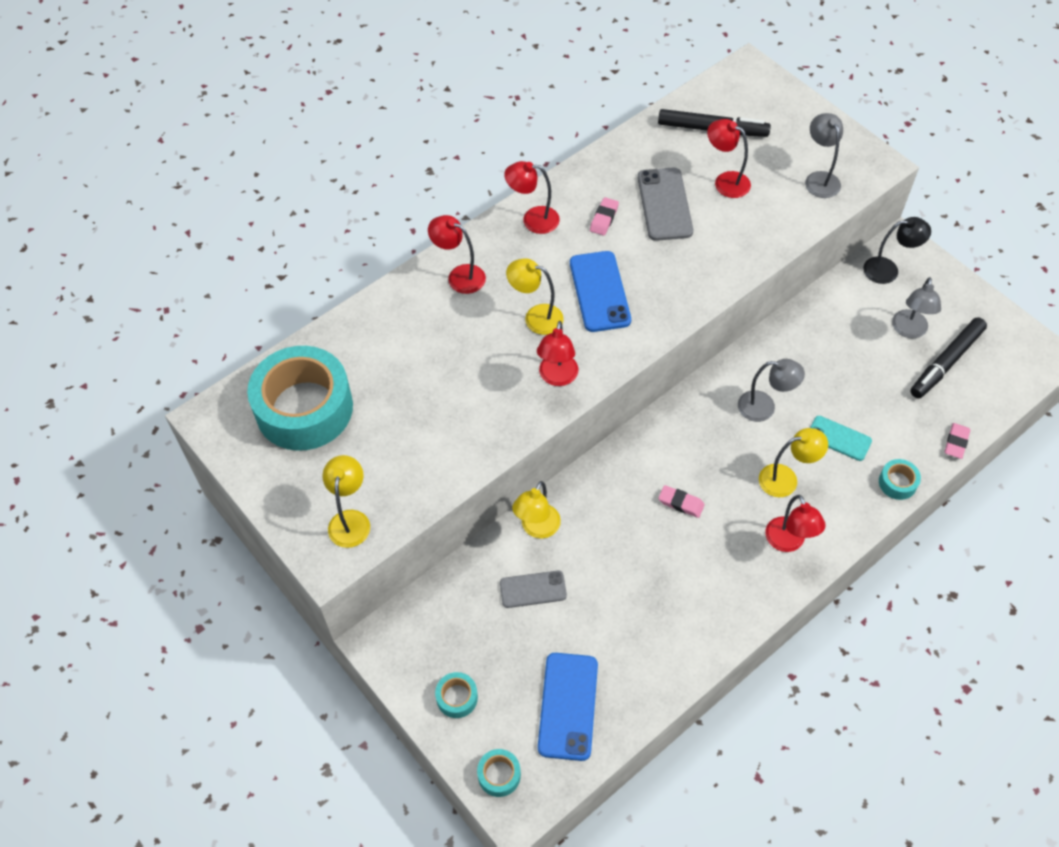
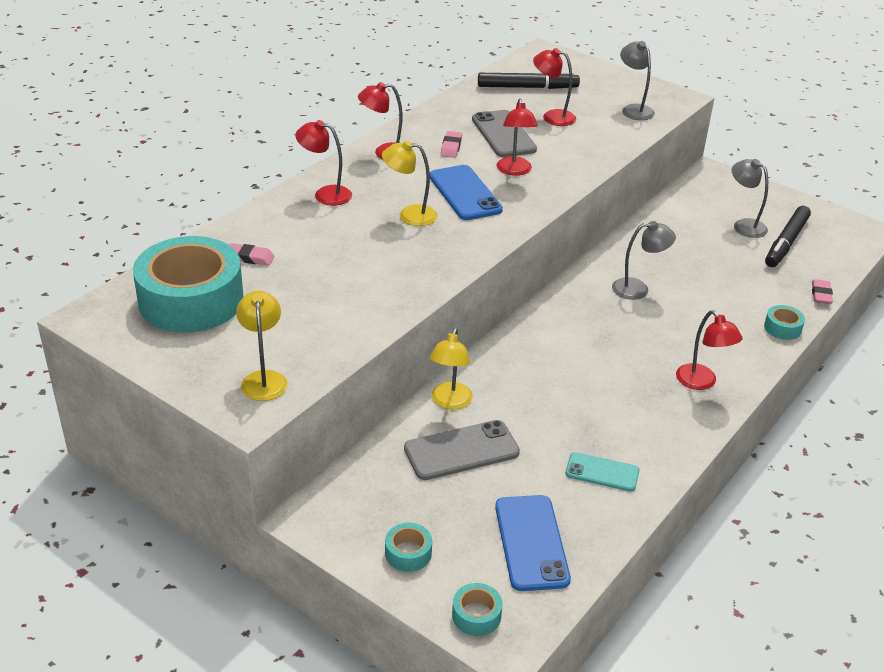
camera: 15 degrees left, 20 degrees down
grey phone [500,571,567,608] -> grey phone [404,420,520,480], size x1.57
red lamp [537,321,578,386] -> red lamp moved to [496,99,538,176]
pink eraser [658,485,705,518] -> pink eraser moved to [230,243,275,266]
yellow lamp [759,428,828,497] -> none
turquoise phone [810,416,872,461] -> turquoise phone moved to [565,452,639,492]
black lamp [863,217,931,284] -> none
grey lamp [892,277,941,338] -> grey lamp turned 135 degrees clockwise [732,159,768,238]

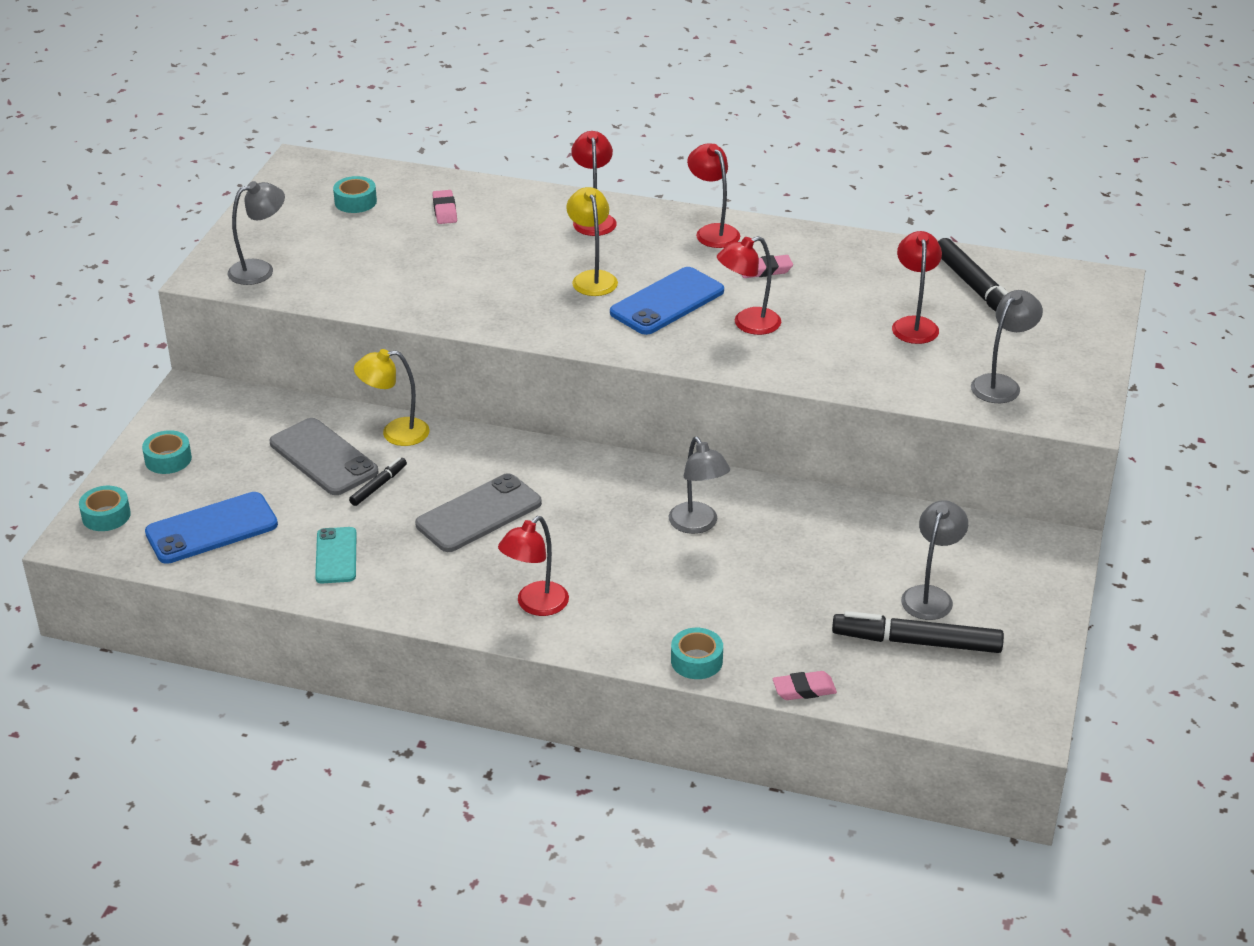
camera: 70 degrees right, 0 degrees up
turquoise tape [133,236,244,333] -> turquoise tape [333,176,377,213], size x0.40
yellow lamp [236,291,288,401] -> grey lamp [228,181,285,285]
grey phone [472,110,537,157] -> grey phone moved to [415,473,542,552]
none -> black marker [349,457,407,506]

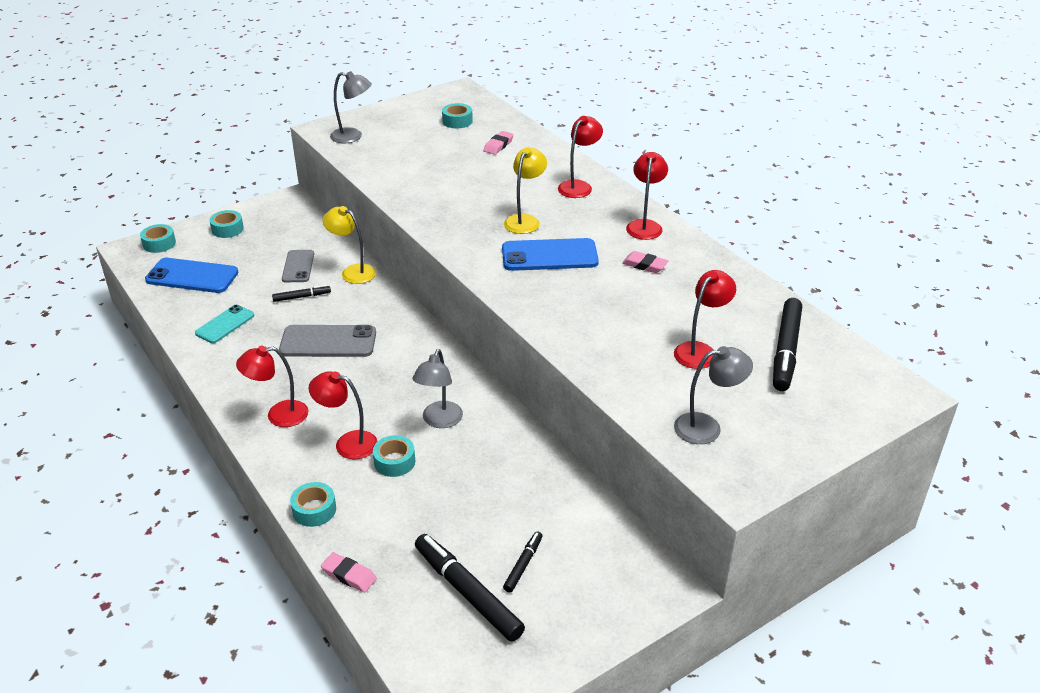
camera: 40 degrees right, 0 degrees up
grey phone [270,418,379,495] -> grey phone [282,250,314,282], size x0.64
red lamp [717,236,781,335] -> red lamp moved to [308,371,378,459]
grey lamp [901,500,968,620] -> black marker [503,531,542,593]
none -> turquoise tape [373,435,415,477]

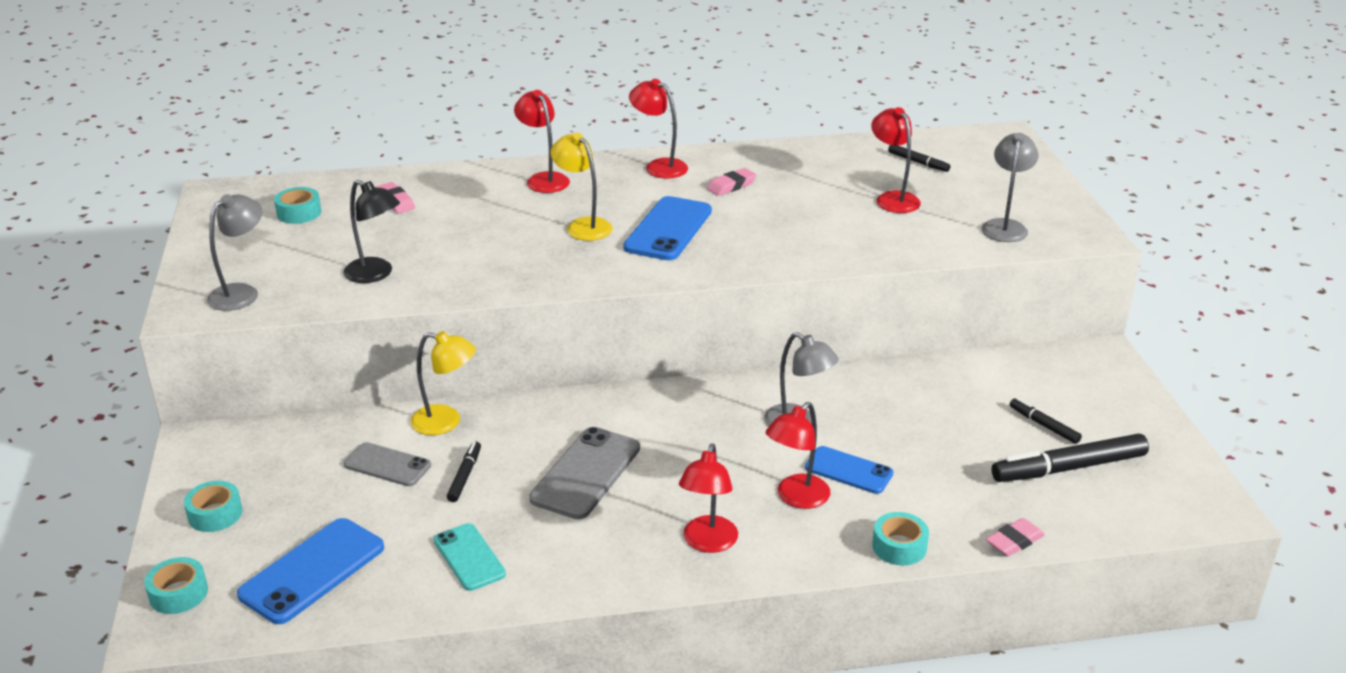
camera: 65 degrees left, 5 degrees down
yellow lamp [323,206,376,284] -> yellow lamp turned 135 degrees counterclockwise [410,331,476,435]
turquoise tape [373,435,415,477] -> blue phone [805,446,894,494]
black marker [773,298,802,391] -> black marker [888,145,950,172], size x0.51
none -> black lamp [343,180,400,283]

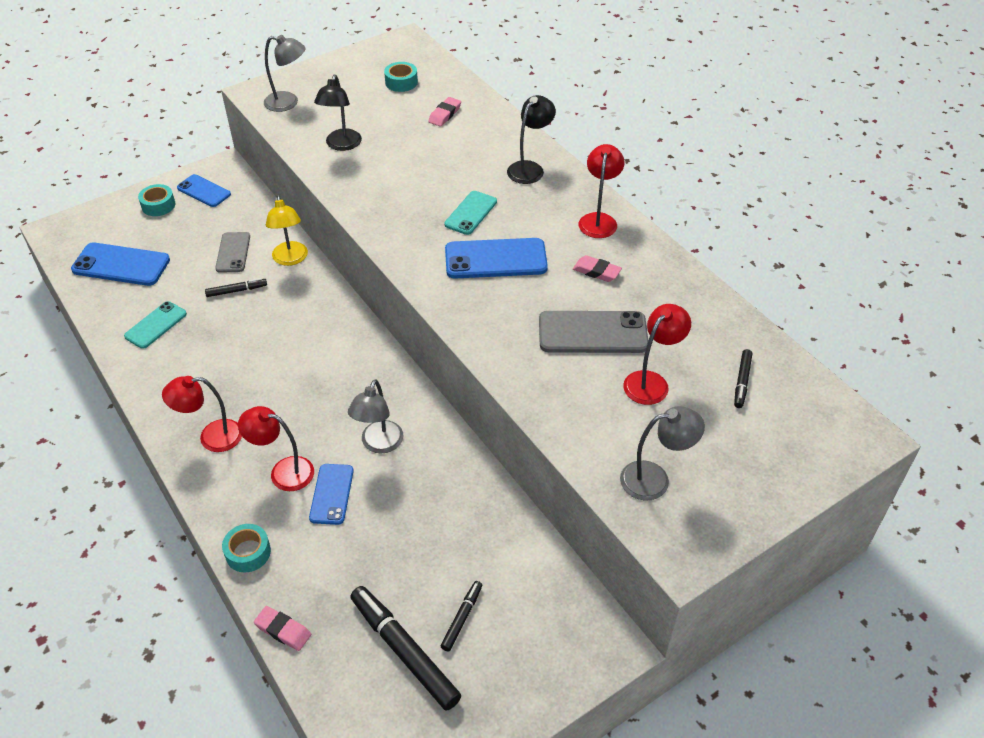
camera: 65 degrees right, 15 degrees up
turquoise tape [144,557,208,614] -> none
red lamp [514,90,570,193] -> black lamp [507,95,556,184]
grey phone [529,427,640,519] -> grey phone moved to [539,311,648,353]
yellow lamp [550,133,613,241] -> turquoise phone [444,191,497,235]
none -> blue phone [177,174,231,207]

